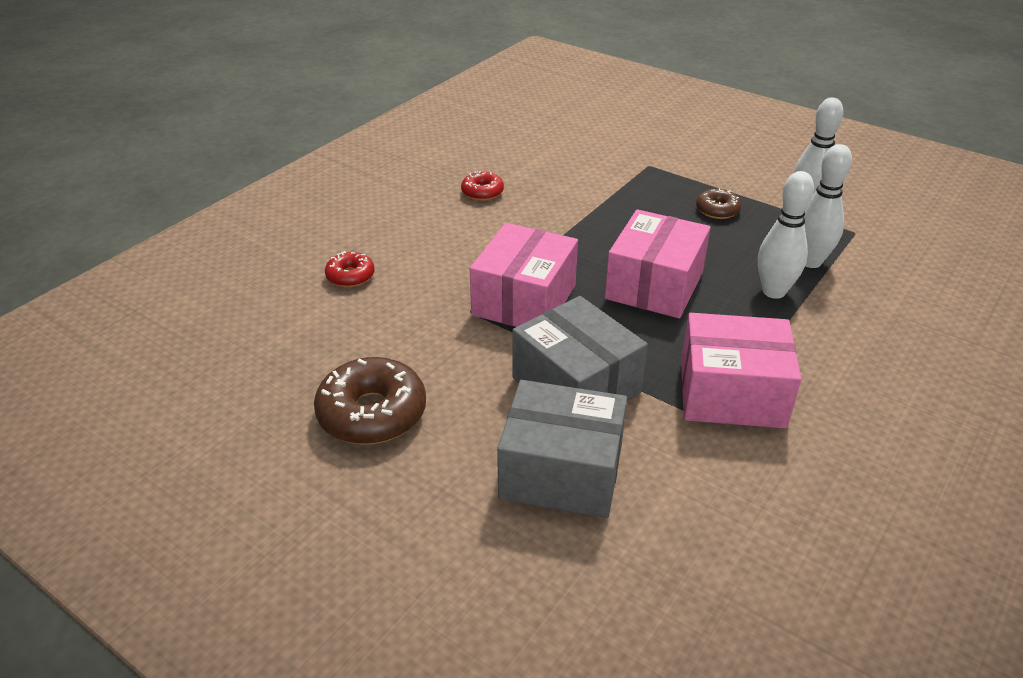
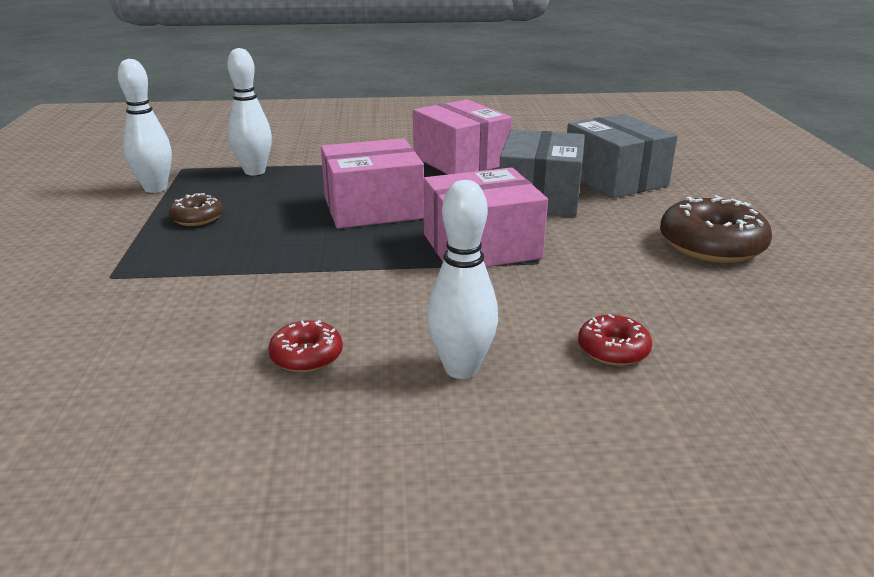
camera: 130 degrees left, 10 degrees down
white bowling pin [758,171,814,299] -> white bowling pin moved to [427,180,498,379]

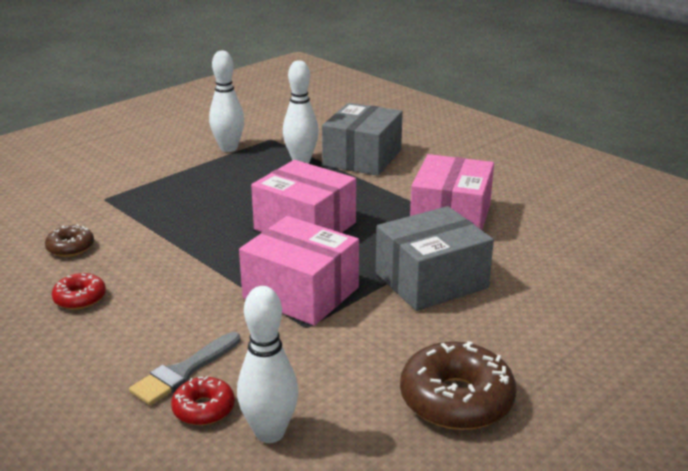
camera: 50 degrees right, 0 degrees up
brown donut [169,193,223,226] -> brown donut moved to [45,224,94,257]
white bowling pin [427,180,498,379] -> white bowling pin moved to [237,286,298,443]
grey box [567,114,678,198] -> grey box moved to [322,103,403,176]
none -> grey brush [129,332,241,406]

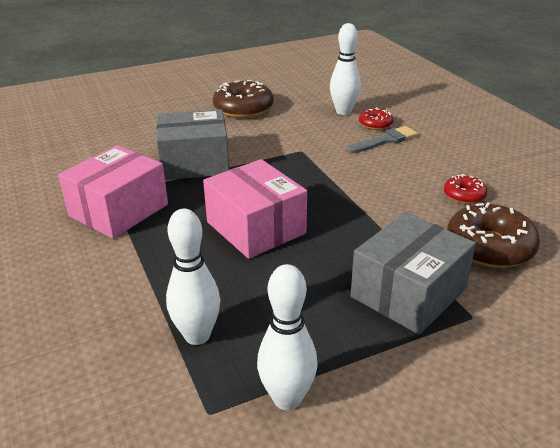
camera: 160 degrees left, 5 degrees up
brown donut [45,224,94,257] -> brown donut [447,202,540,268], size x1.86
pink box [239,216,359,326] -> none
grey box [322,103,403,176] -> grey box moved to [351,212,476,335]

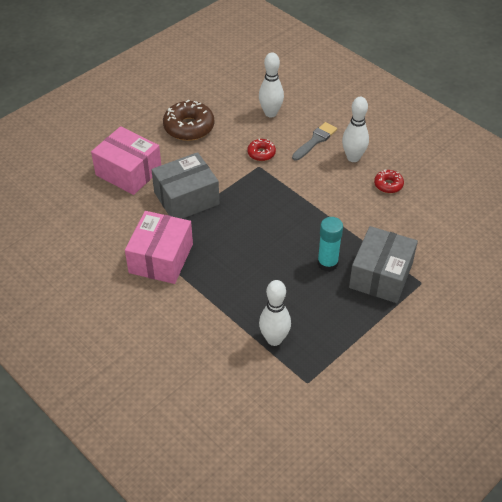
camera: 20 degrees left, 15 degrees up
pink box [203,159,307,259] -> pink box moved to [91,126,161,195]
white bowling pin [257,264,318,410] -> white bowling pin moved to [342,97,369,162]
red donut [359,108,394,130] -> red donut moved to [247,139,276,161]
brown donut [447,202,540,268] -> none
none -> turquoise glue stick [317,217,343,272]

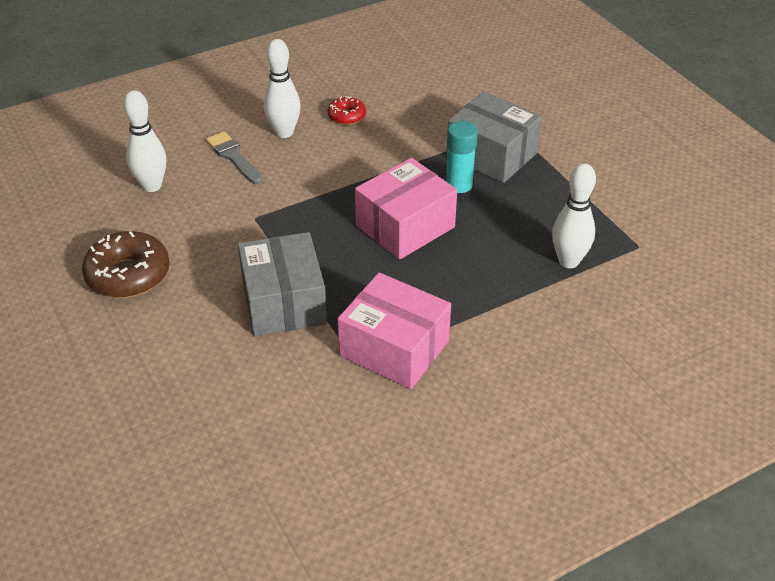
camera: 75 degrees left, 5 degrees down
pink box [91,126,161,195] -> pink box moved to [355,158,457,260]
red donut [247,139,276,161] -> none

